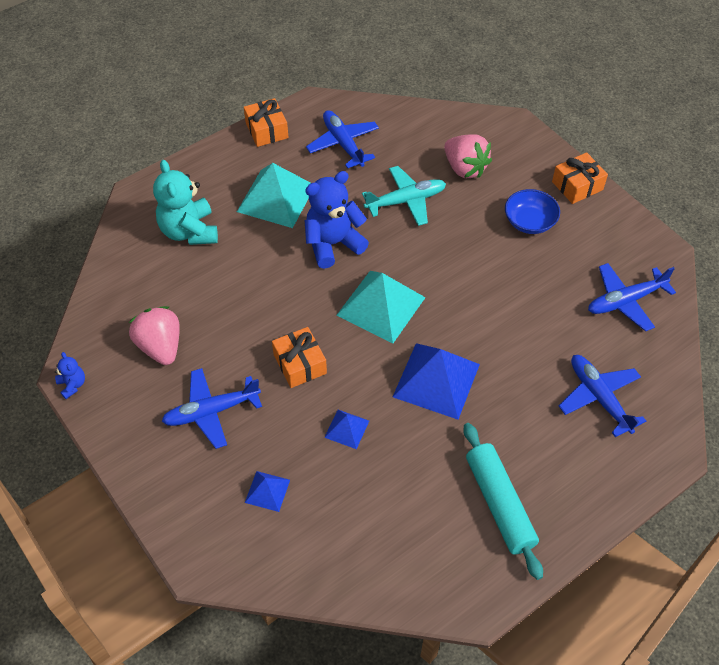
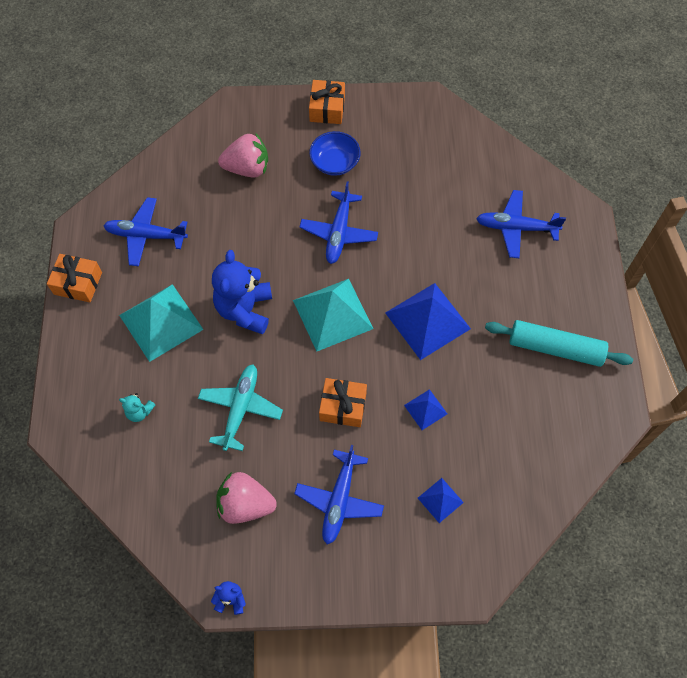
camera: 55 degrees left, 10 degrees up
turquoise teddy bear [153,160,218,245] -> turquoise teddy bear [119,393,155,422], size x0.46
turquoise plane [362,166,446,226] -> turquoise plane moved to [198,364,283,451]
blue plane [588,263,676,331] -> blue plane moved to [299,181,378,264]

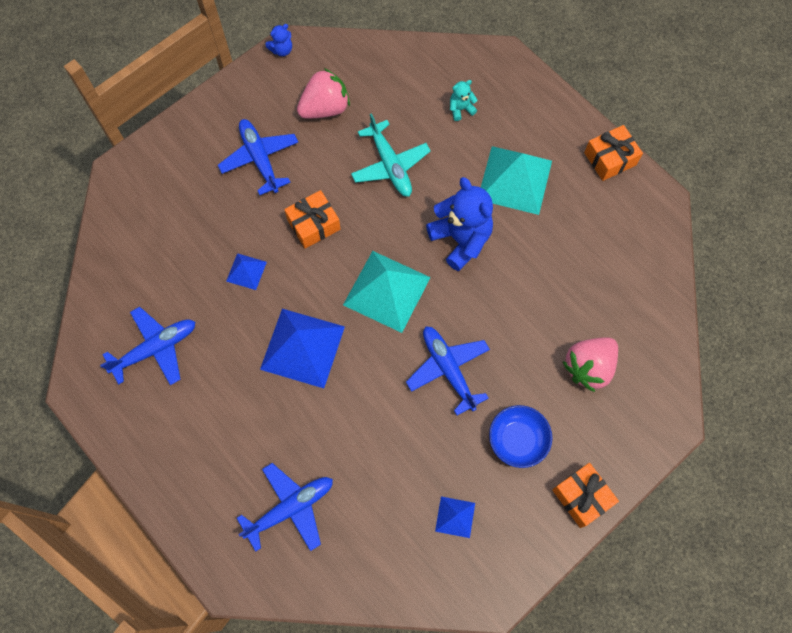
camera: 140 degrees right, 5 degrees up
blue plane [103,197,188,266] -> blue plane moved to [100,307,195,385]
blue pyramid [418,478,464,523] -> blue pyramid moved to [435,496,475,538]
turquoise rolling pin [485,320,633,367] -> none

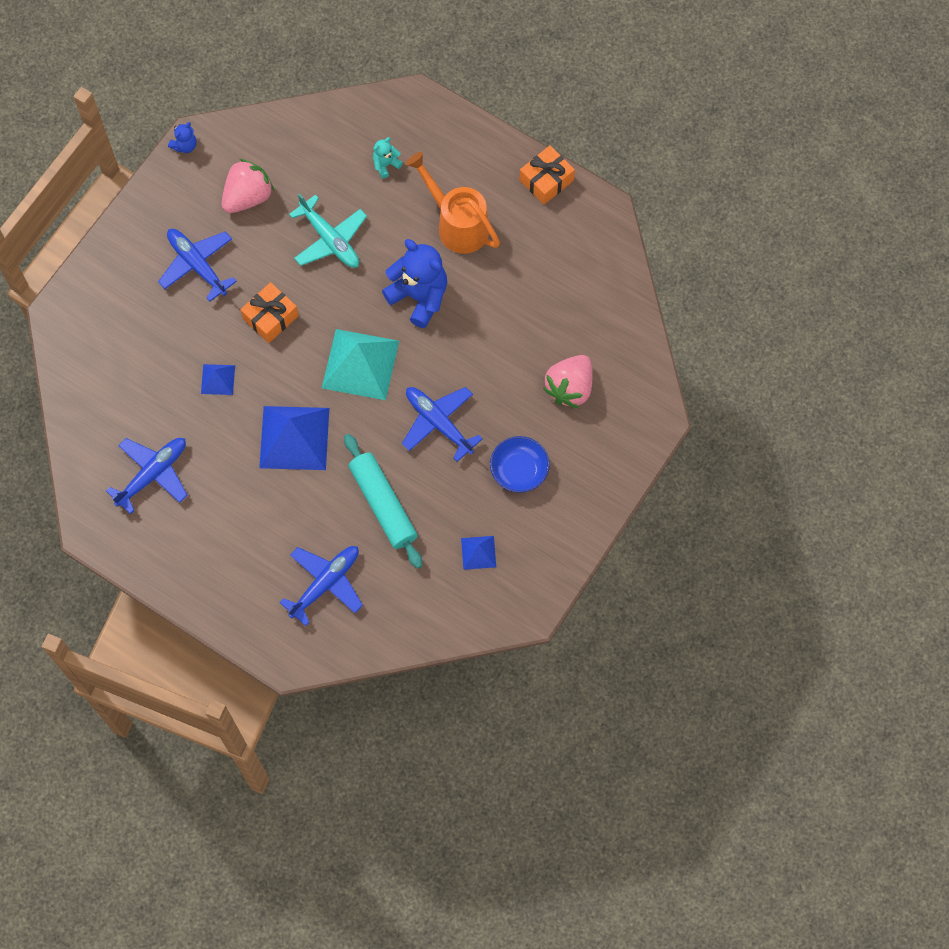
camera: 15 degrees left, 0 degrees up
turquoise pyramid [481,146,552,215] -> orange watering can [405,152,500,254]
orange gift [552,463,619,528] -> none
none -> turquoise rolling pin [344,434,422,568]

